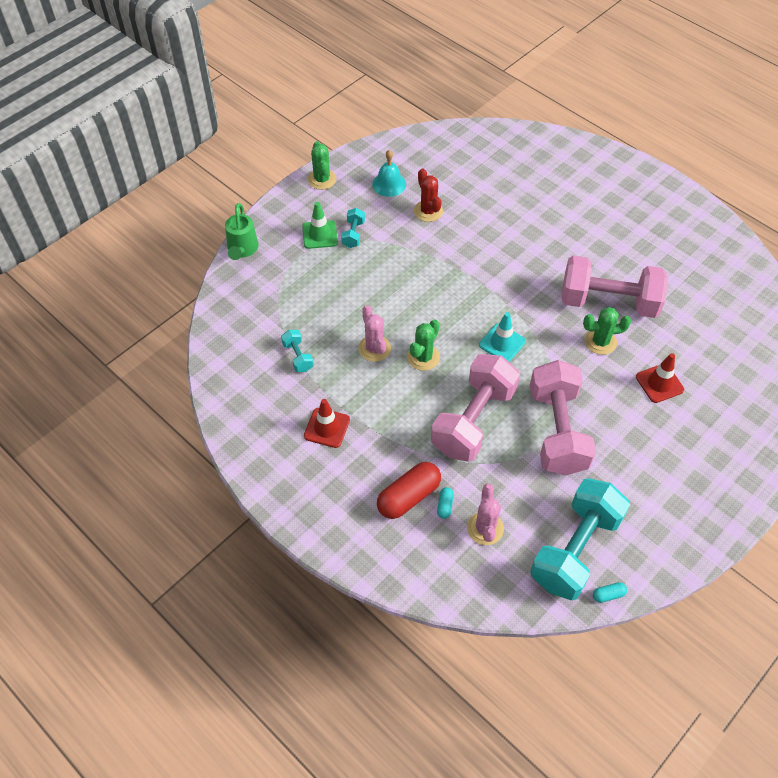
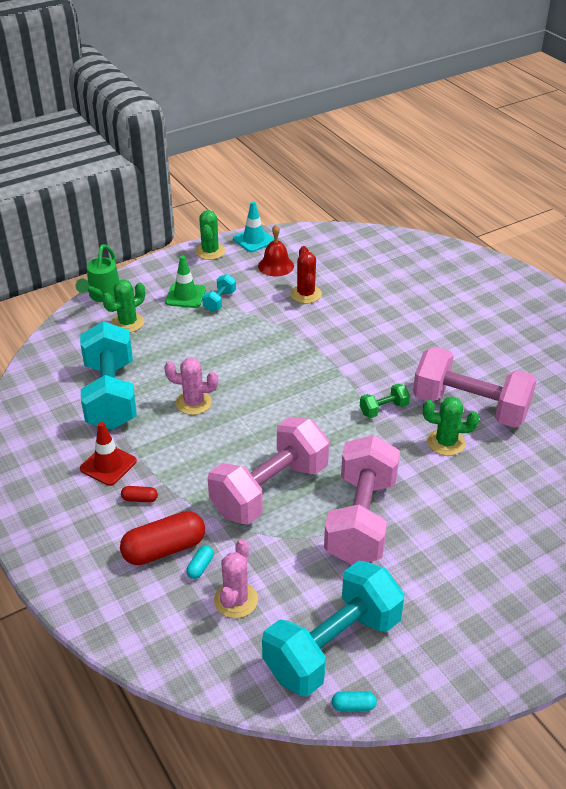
camera: 15 degrees right, 15 degrees down
turquoise dumbbell [281,330,314,372] -> turquoise dumbbell [80,321,137,430], size x2.36
pink cactus [358,305,391,362] -> pink cactus turned 75 degrees counterclockwise [164,357,218,415]
turquoise bell [372,150,406,197] -> red bell [258,225,294,276]
green cactus [407,319,440,371] -> green cactus moved to [102,279,145,333]
turquoise traffic cone [479,312,526,362] -> turquoise traffic cone moved to [233,201,274,252]
red traffic cone [636,353,684,403] -> none
none -> red capsule [121,486,158,503]
none -> green dumbbell [360,384,410,418]

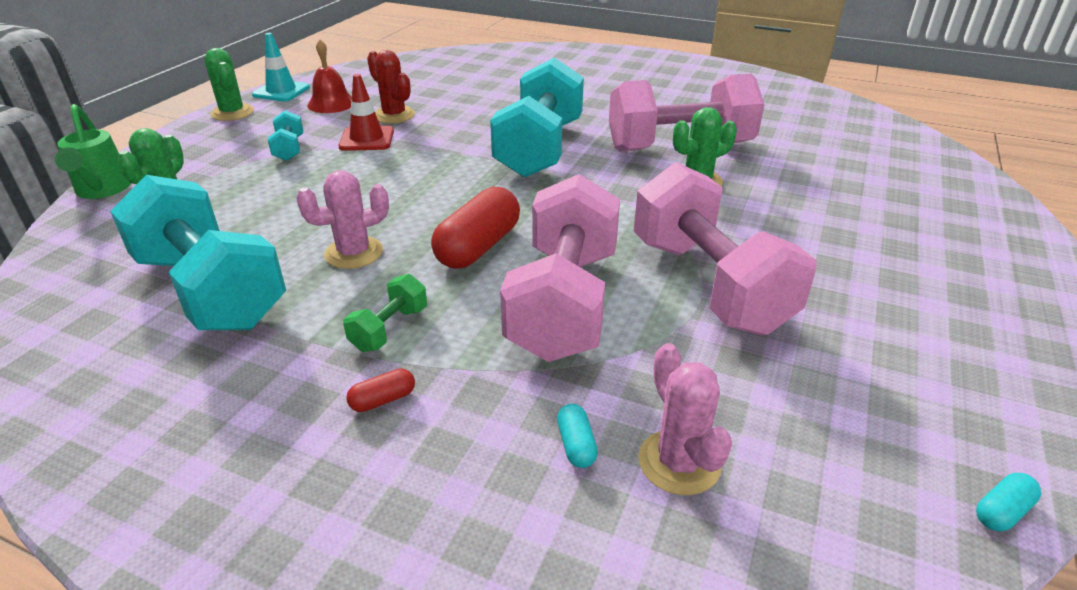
camera: 35 degrees left, 5 degrees down
red traffic cone [80,422,137,486] -> red traffic cone moved to [339,74,394,151]
red capsule [120,511,205,565] -> red capsule moved to [431,187,520,269]
green traffic cone [165,256,206,308] -> none
turquoise dumbbell [262,560,405,696] -> turquoise dumbbell moved to [490,58,584,178]
green dumbbell [360,384,410,418] -> green dumbbell moved to [343,274,427,352]

